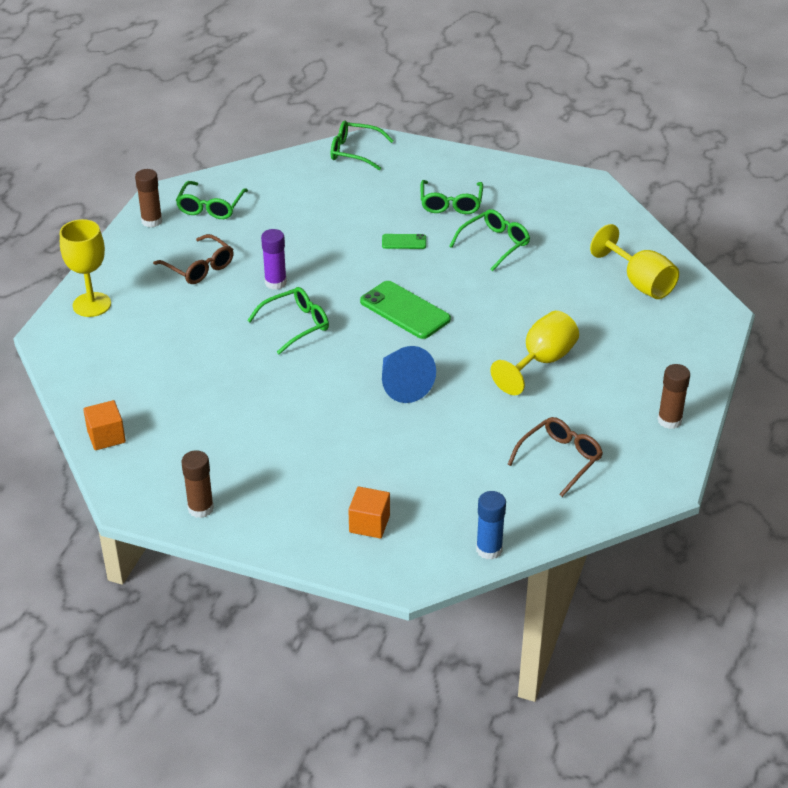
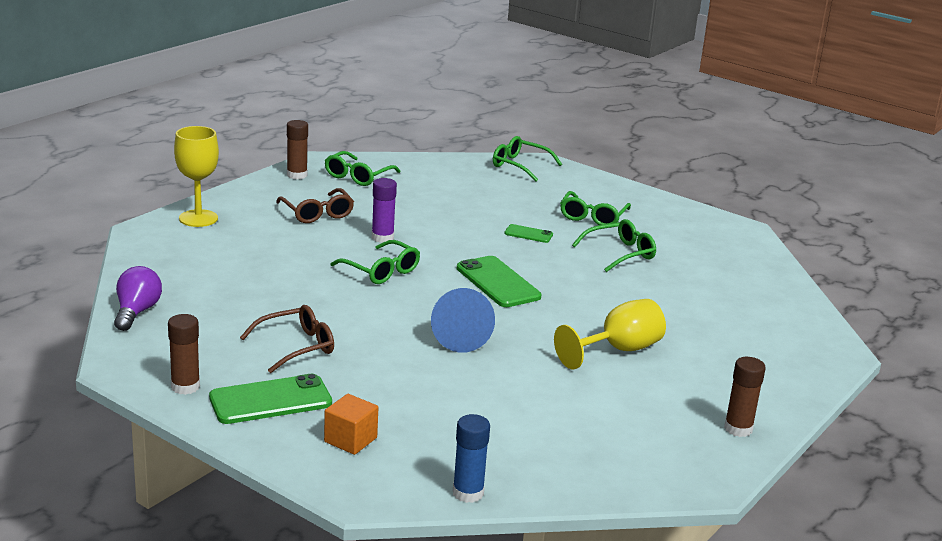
camera: 15 degrees right, 15 degrees down
orange cube [83,400,126,450] -> purple light bulb [114,266,162,331]
green glasses [247,287,329,354] -> green glasses turned 60 degrees clockwise [330,240,420,284]
brown glasses [507,417,603,497] -> brown glasses moved to [240,305,334,373]
yellow goblet [590,224,679,299] -> none
none -> green phone [209,374,332,424]

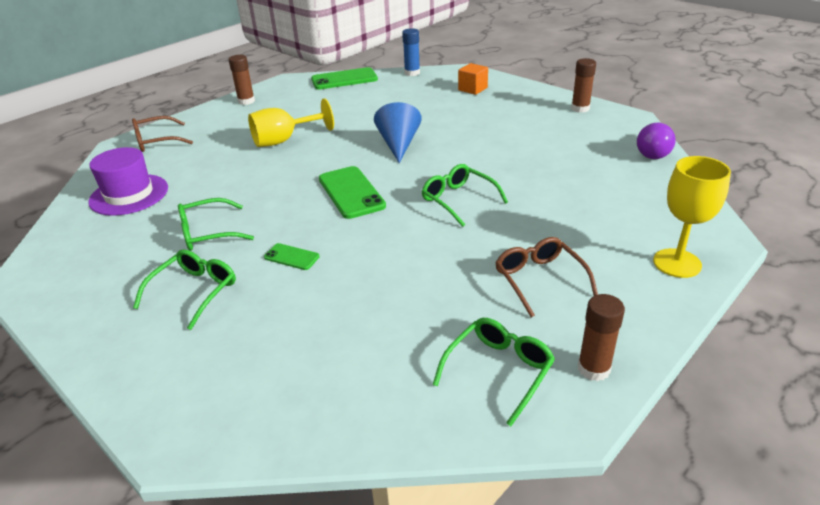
camera: 170 degrees left, 10 degrees up
green phone [209,374,332,424] -> green phone moved to [311,67,378,89]
brown glasses [240,305,334,373] -> brown glasses moved to [132,116,193,152]
purple glue stick [372,178,397,243] -> none
green glasses [493,136,562,181] -> none
none -> purple hat [88,147,168,216]

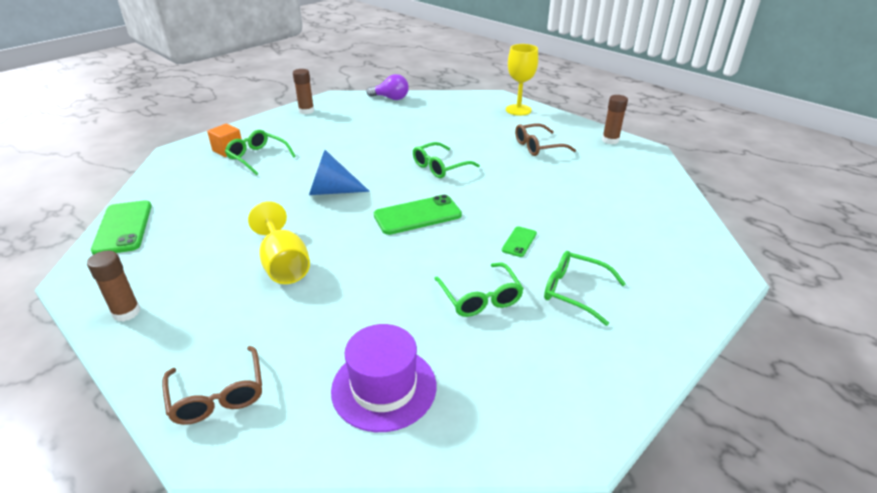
camera: 90 degrees left, 0 degrees up
blue glue stick [402,28,420,76] -> none
green glasses [433,318,555,426] -> green glasses moved to [225,130,296,175]

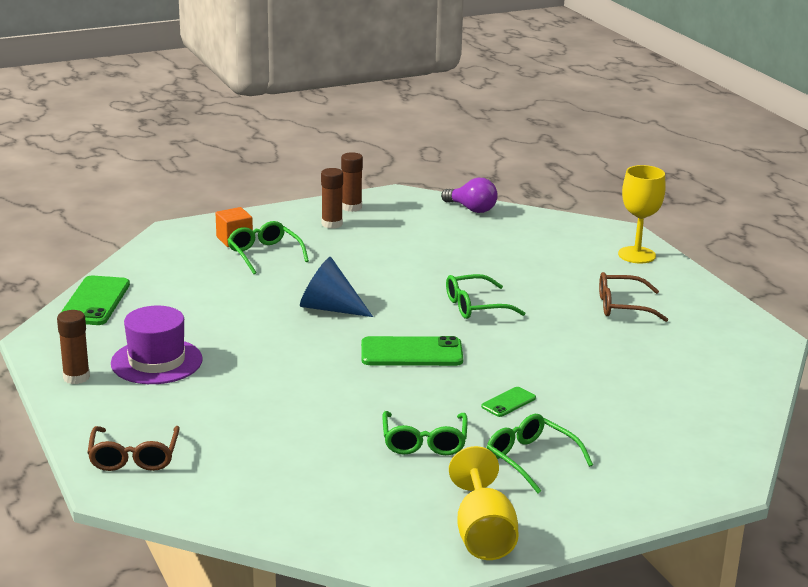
camera: 20 degrees right, 10 degrees down
yellow goblet [248,201,310,284] -> yellow goblet moved to [449,446,519,560]
purple hat [331,324,436,432] -> purple hat moved to [111,306,203,384]
brown glue stick [602,95,628,144] -> brown glue stick moved to [321,168,343,229]

